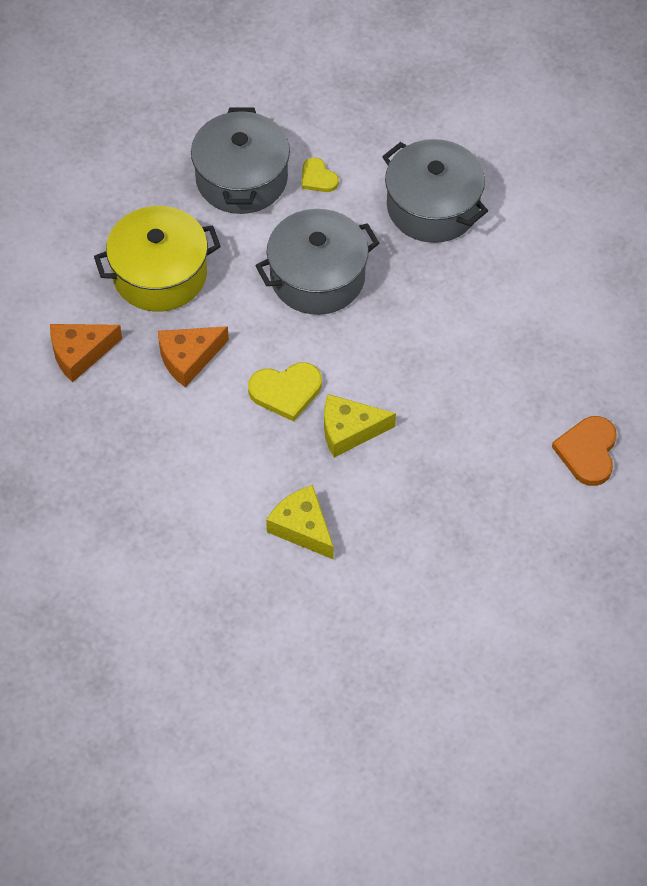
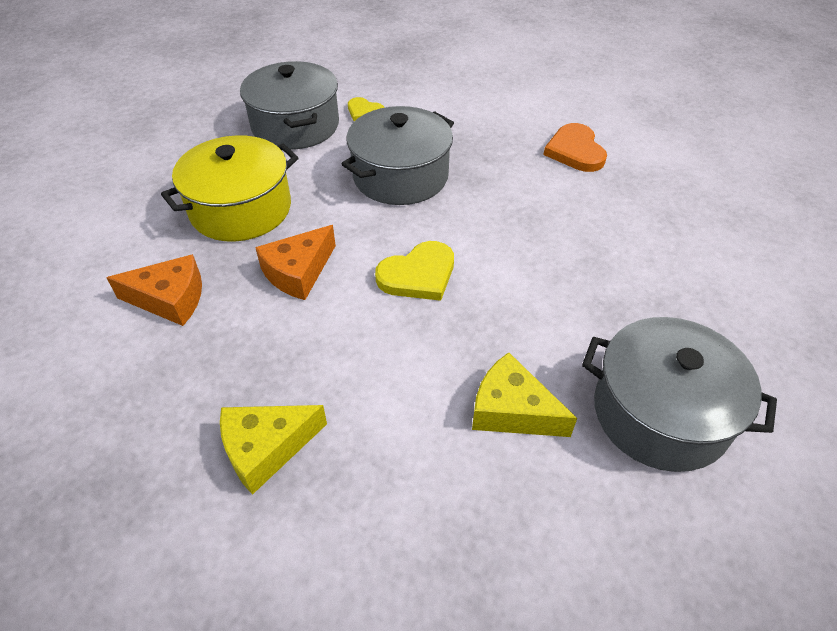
camera: 20 degrees left, 10 degrees down
orange cheese [50,324,122,382] -> orange cheese turned 135 degrees counterclockwise [106,254,202,326]
yellow cheese [324,394,396,458] -> yellow cheese moved to [220,405,327,495]
grey pot [382,139,488,243] -> grey pot moved to [582,317,777,472]
orange heart [552,416,617,486] -> orange heart moved to [543,123,607,172]

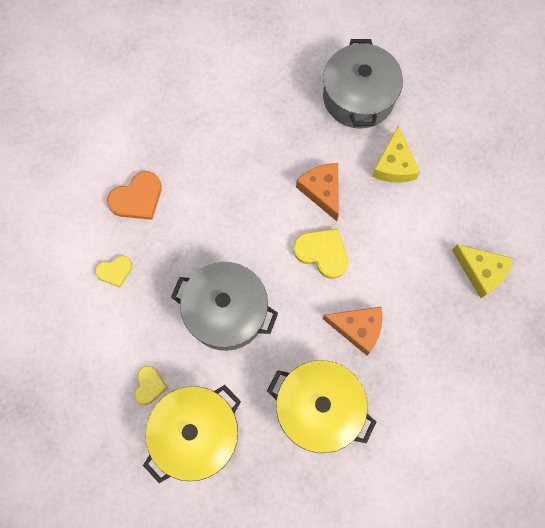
camera: 115 degrees left, 25 degrees up
orange cheese [106,254,202,326] -> orange cheese moved to [296,163,339,221]
grey pot [240,61,339,150] -> yellow pot [143,385,241,483]
none -> yellow heart [95,255,132,287]

